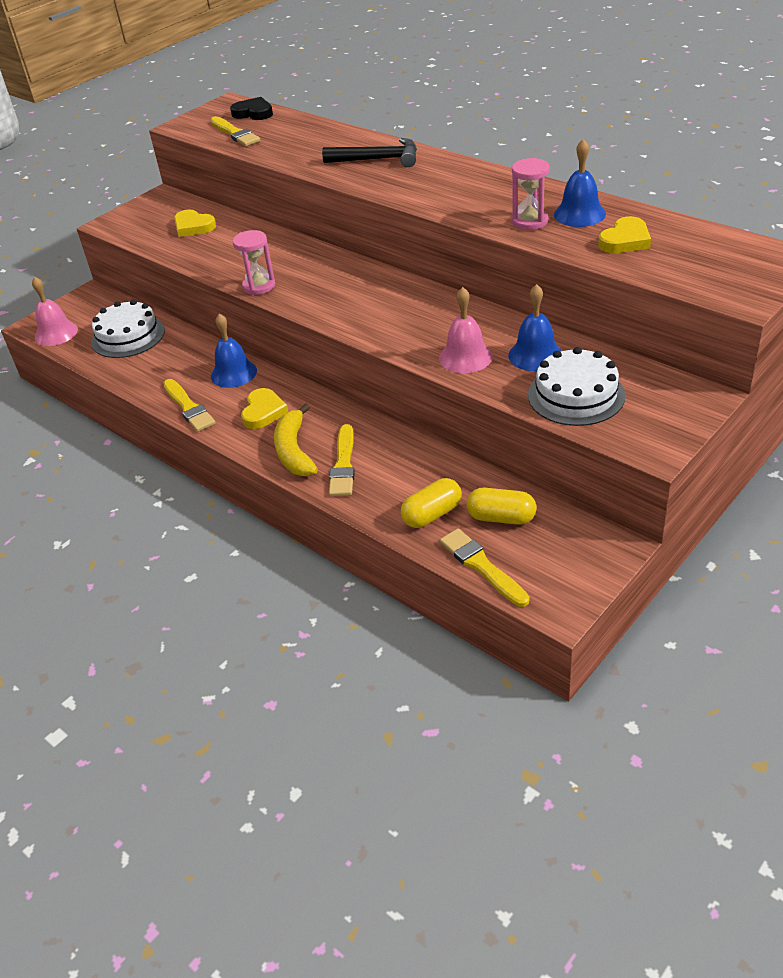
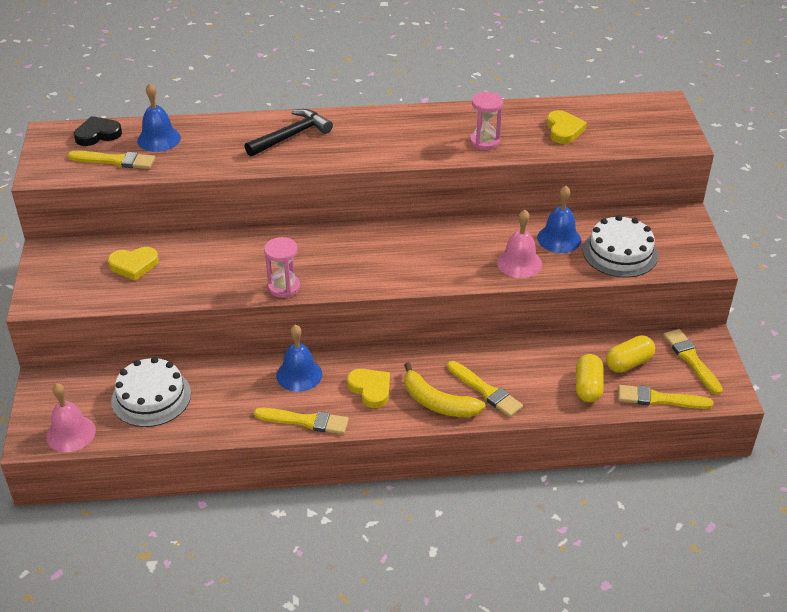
camera: 50 degrees left, 0 degrees up
blue bell [554,139,606,227] -> blue bell moved to [137,83,181,152]
none -> yellow brush [663,329,723,395]

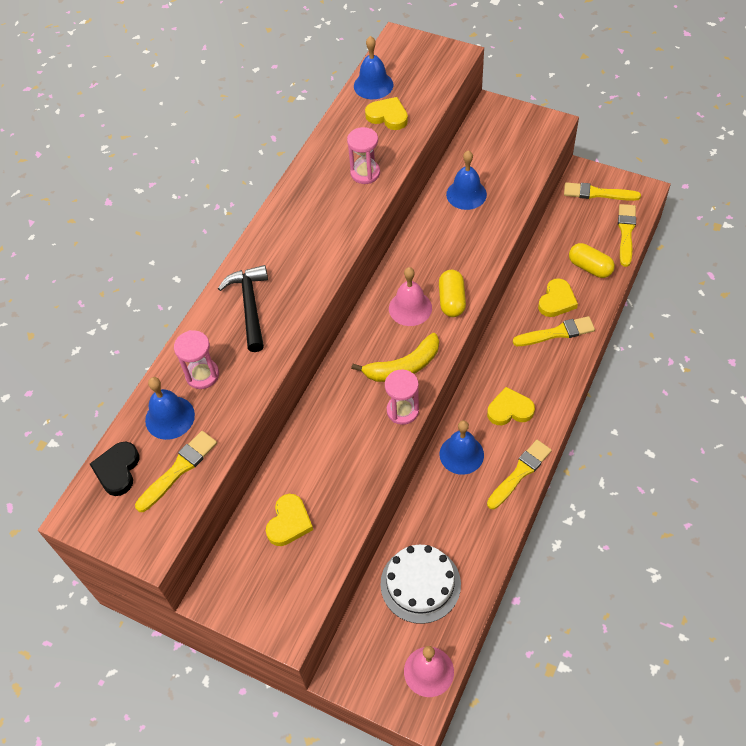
camera: 55 degrees left, 15 degrees up
yellow banana [404,362,485,417] -> yellow banana moved to [351,333,439,382]
pink bell [497,210,542,278] -> pink bell moved to [389,267,432,326]
white cake [583,215,658,278] -> none
yellow capsule [606,335,655,373] -> yellow capsule moved to [439,270,466,317]
yellow brush [618,385,714,409] -> yellow brush turned 150 degrees clockwise [618,204,636,267]
none -> pink hourglass [174,330,219,389]
none -> blue bell [354,36,393,99]
none -> yellow heart [538,278,578,317]

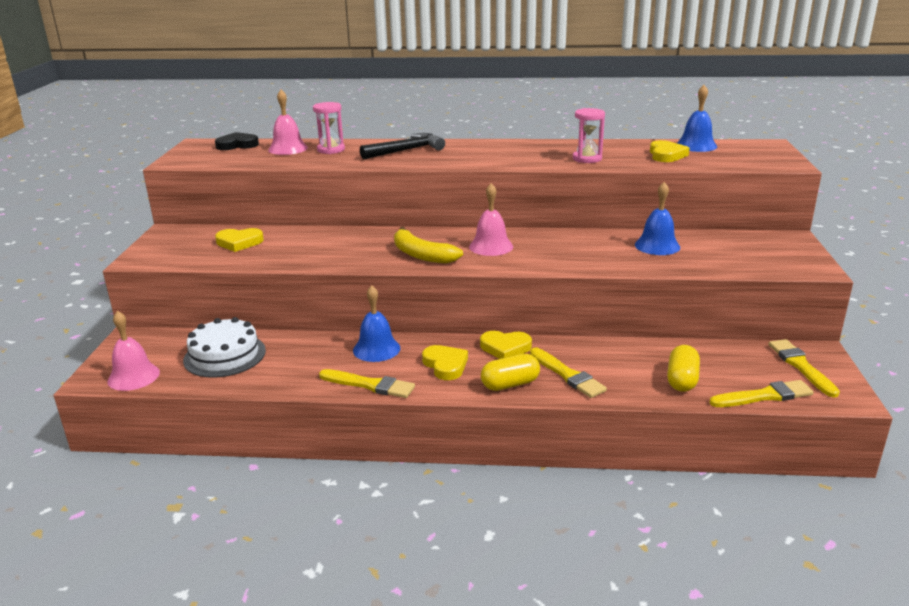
camera: 65 degrees right, 30 degrees down
yellow brush [135,431,217,512] -> none
blue bell [145,377,195,440] -> pink bell [268,90,308,155]
pink hourglass [385,369,419,425] -> none
yellow capsule [439,270,466,317] -> yellow capsule moved to [481,354,540,391]
yellow heart [538,278,578,317] -> yellow heart moved to [480,331,532,359]

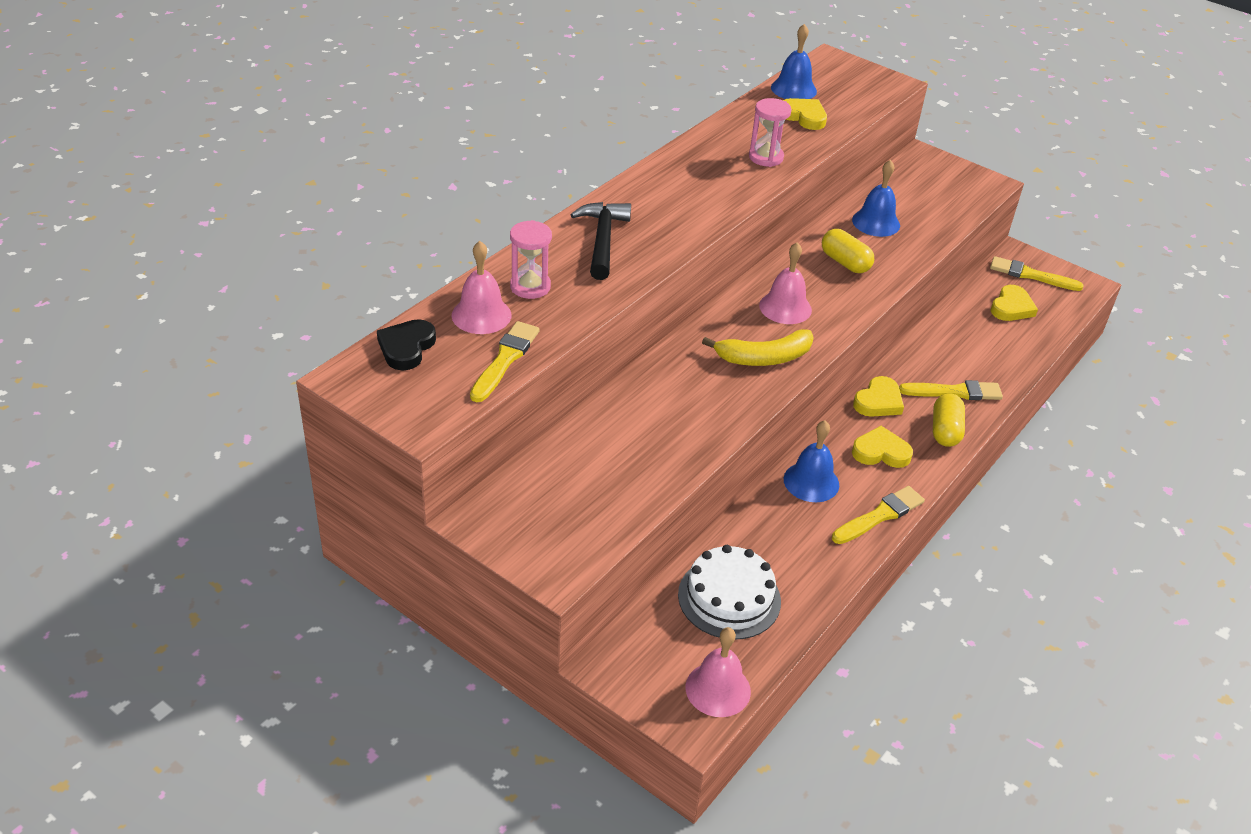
camera: 60 degrees left, 15 degrees up
yellow heart [215,228,264,252] -> yellow heart moved to [990,285,1038,321]
yellow capsule [667,345,700,392] -> yellow capsule moved to [822,229,874,273]
yellow brush [709,380,814,407] -> yellow brush moved to [470,321,540,402]

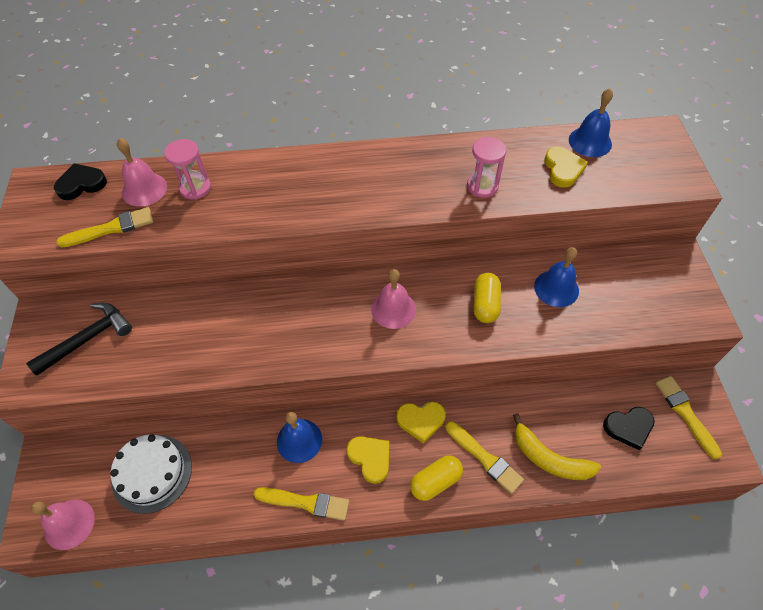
camera: 50 degrees right, 15 degrees up
black hammer [571,202,631,280] -> black hammer moved to [27,303,132,376]
yellow banana [702,329,814,366] -> yellow banana moved to [513,413,601,480]
yellow heart [990,285,1038,321] -> black heart [603,407,655,450]

